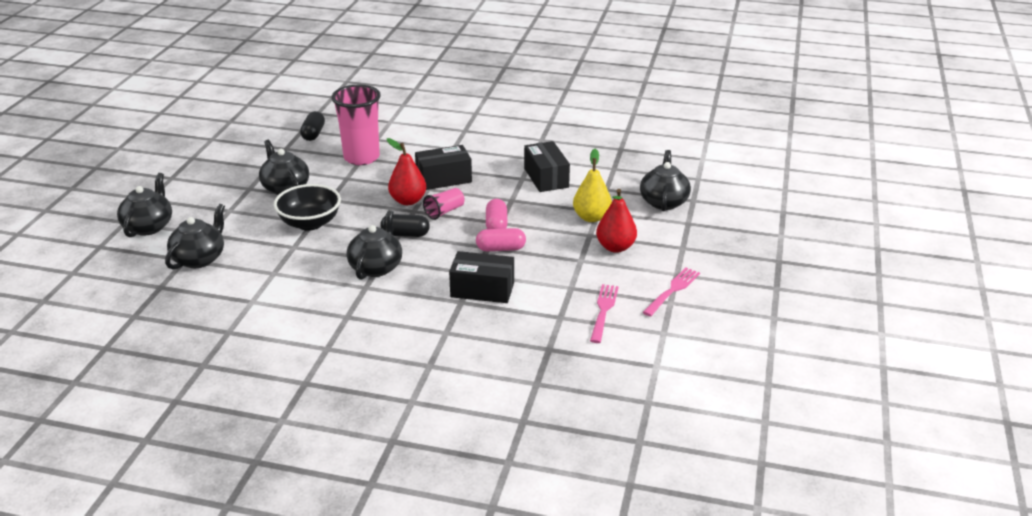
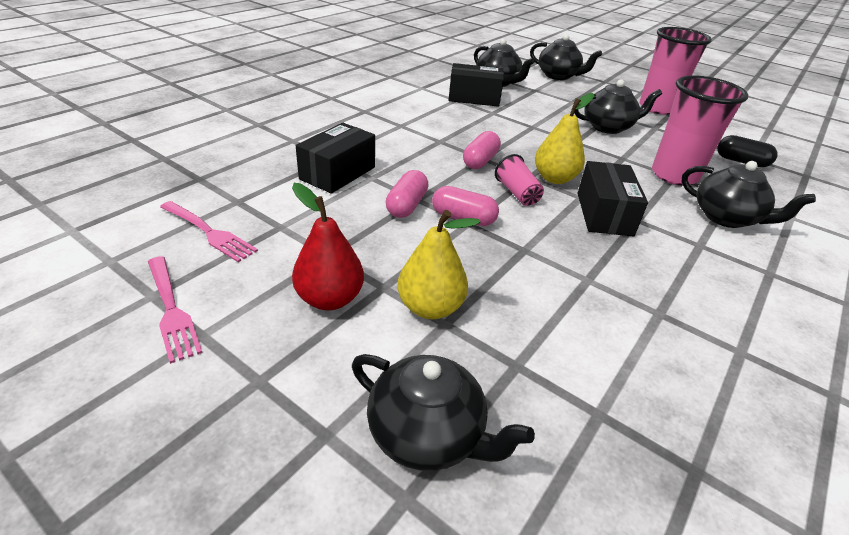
camera: 110 degrees right, 5 degrees up
black bowl [274,184,341,231] -> none
black teapot [347,210,402,280] -> black teapot moved to [681,161,816,228]
black capsule [380,214,430,237] -> pink capsule [463,131,501,169]
red pear [387,138,426,205] -> yellow pear [535,93,594,184]
black box [524,141,570,192] -> black box moved to [448,63,504,107]
none -> pink cup [640,27,712,115]

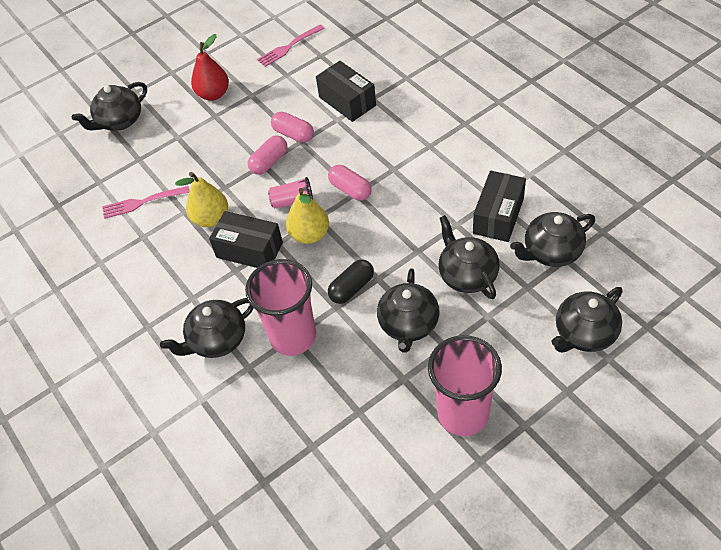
camera: 115 degrees right, 15 degrees up
pink fork [148,256,202,364] -> pink fork moved to [102,186,189,219]
yellow pear [398,210,481,319] -> yellow pear moved to [175,172,228,227]
black capsule [717,135,778,167] -> black capsule moved to [328,259,374,304]
none -> black teapot [439,215,500,299]

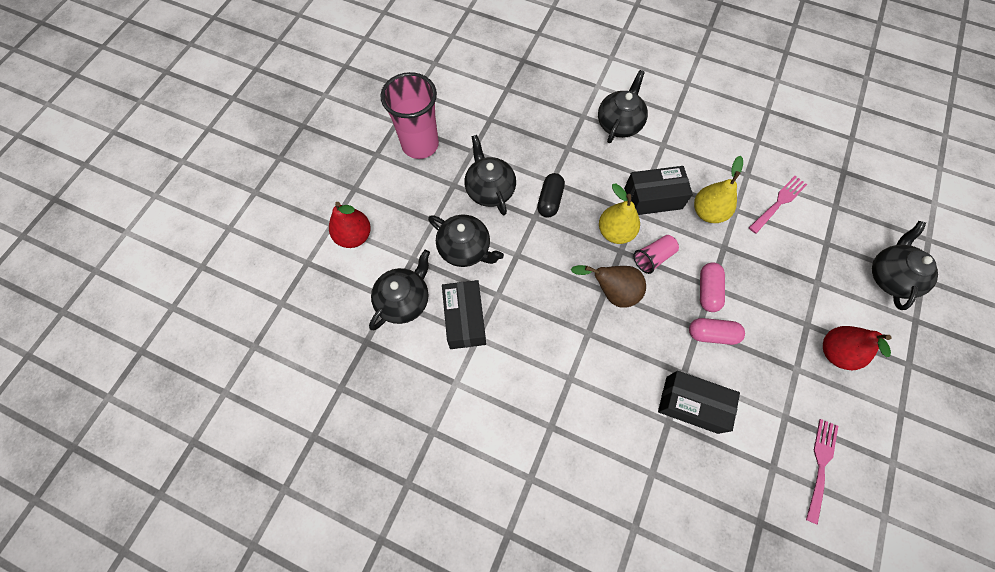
camera: 145 degrees right, 15 degrees up
pink cup [245,259,316,356] -> none
pink capsule [328,165,372,201] -> brown pear [571,265,646,308]
black teapot [551,287,623,352] -> red pear [329,202,371,248]

